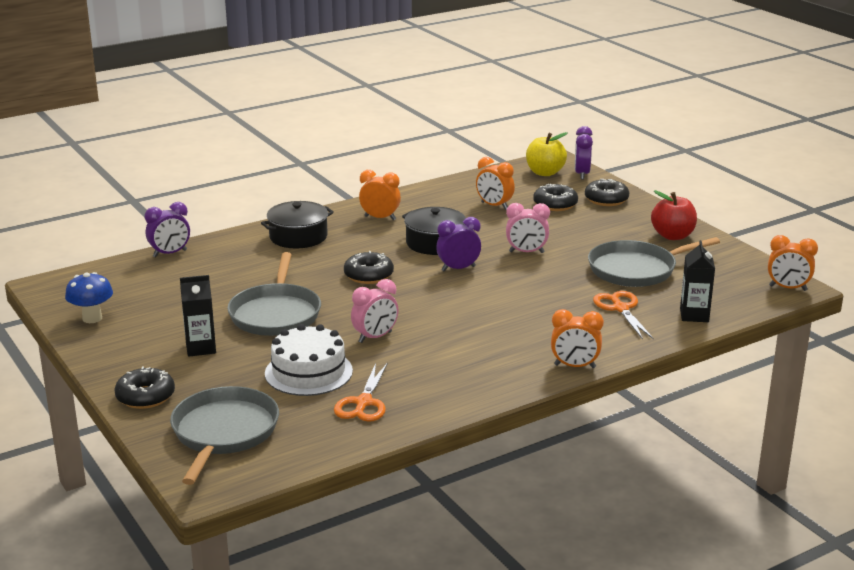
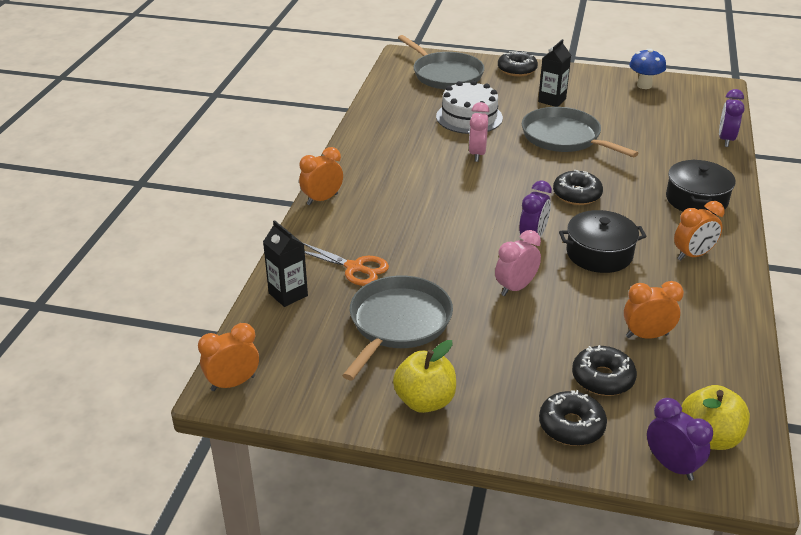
camera: 135 degrees right, 10 degrees up
orange scissors [334,363,388,422] -> none
red apple [651,190,697,240] -> yellow apple [393,340,456,413]

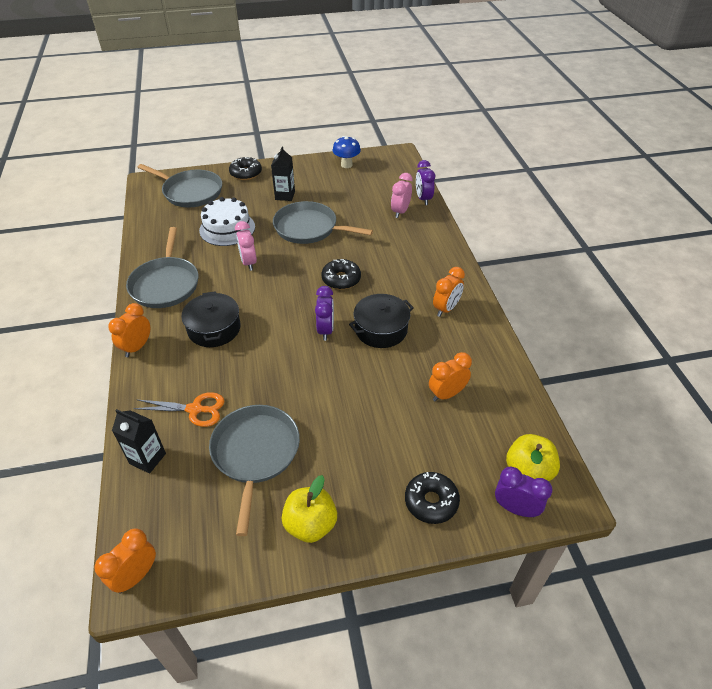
camera: 25 degrees left, 10 degrees up
pink clock [495,230,541,296] -> pink clock moved to [391,173,413,218]
black donut [572,345,637,396] -> none
black pot [666,160,736,215] -> black pot moved to [181,291,240,347]
none -> grey pan [126,227,199,308]

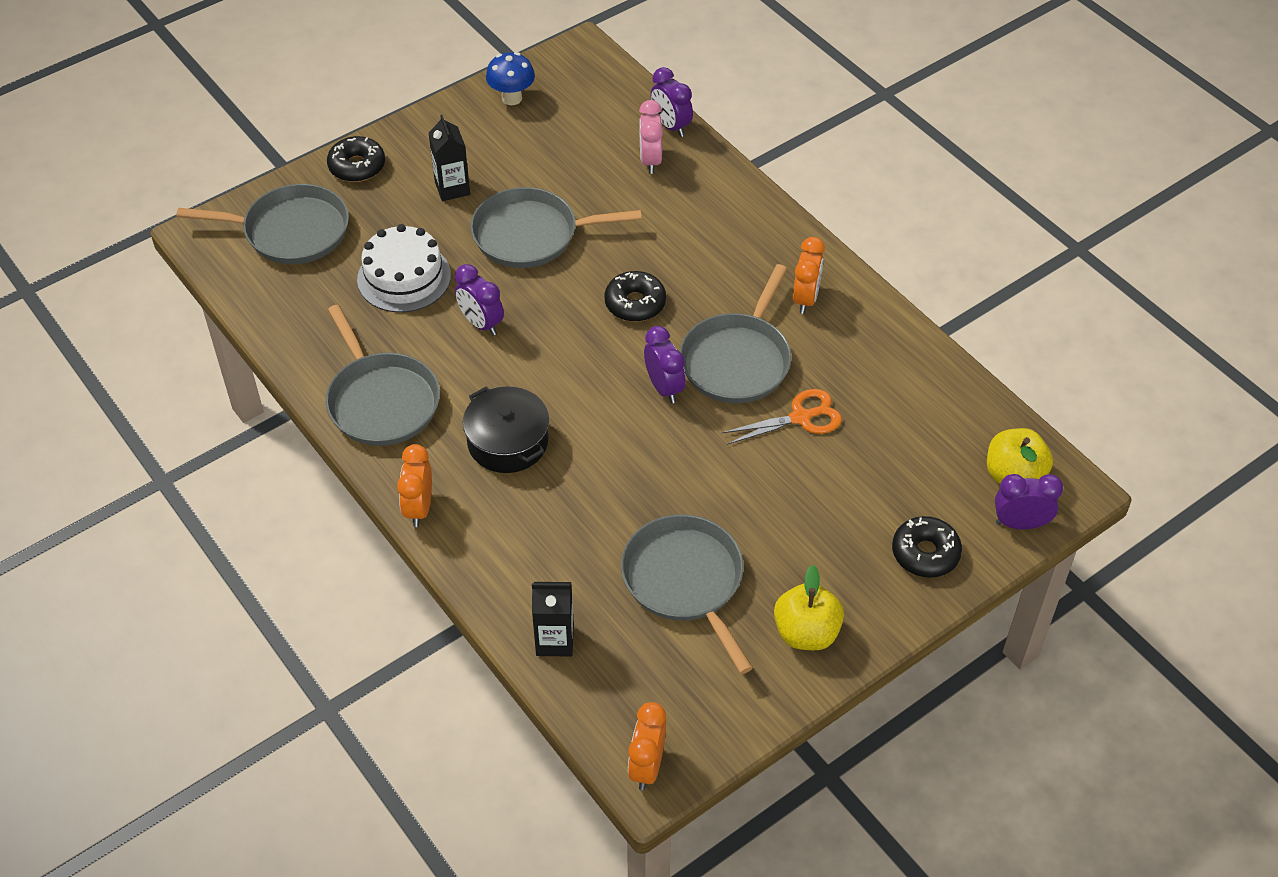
camera: 25 degrees left, 5 degrees up
orange scissors [133,392,225,427] -> orange scissors moved to [722,389,842,445]
pink clock [235,221,257,271] -> purple clock [455,264,504,336]
black pot [349,294,414,348] -> grey pan [680,264,792,403]
orange clock [429,352,472,402] -> none

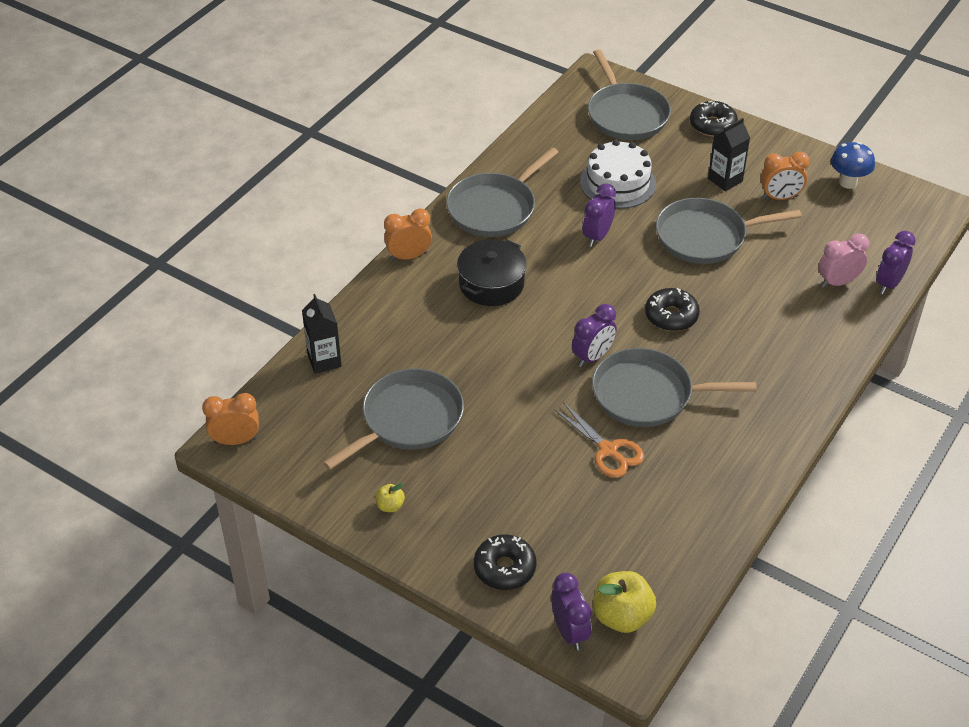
camera: 70 degrees right, 5 degrees down
grey pan [470,187,642,268] -> grey pan turned 75 degrees counterclockwise [656,198,802,264]
yellow apple [774,565,844,650] -> yellow apple [375,483,405,512], size x0.50
orange clock [793,237,825,314] -> orange clock moved to [761,151,810,200]

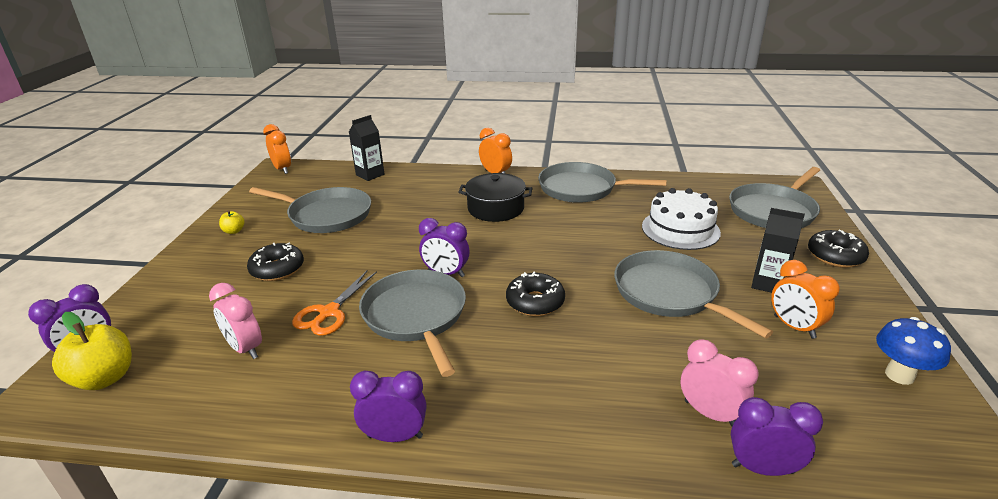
camera: 65 degrees right, 15 degrees down
black donut [474,534,537,590] -> black donut moved to [247,243,304,281]
purple clock [583,183,616,247] -> purple clock moved to [350,371,426,442]
none -> pink clock [209,283,262,359]

